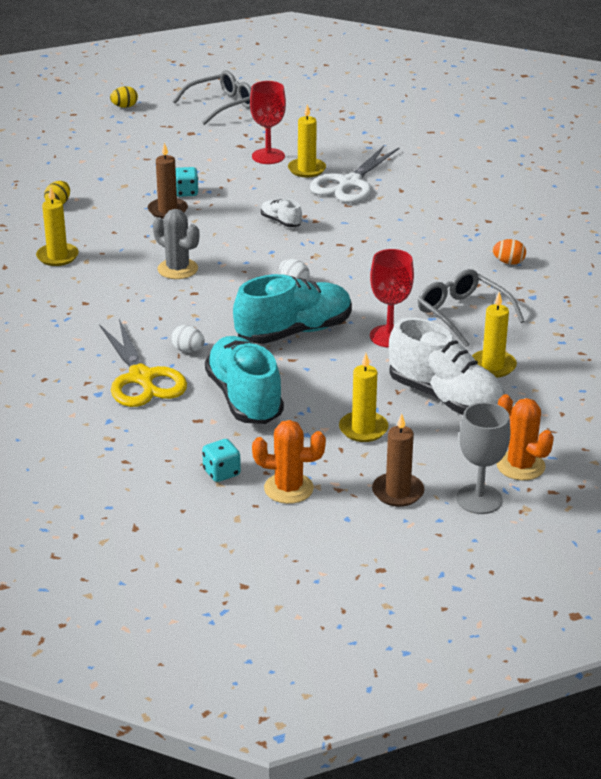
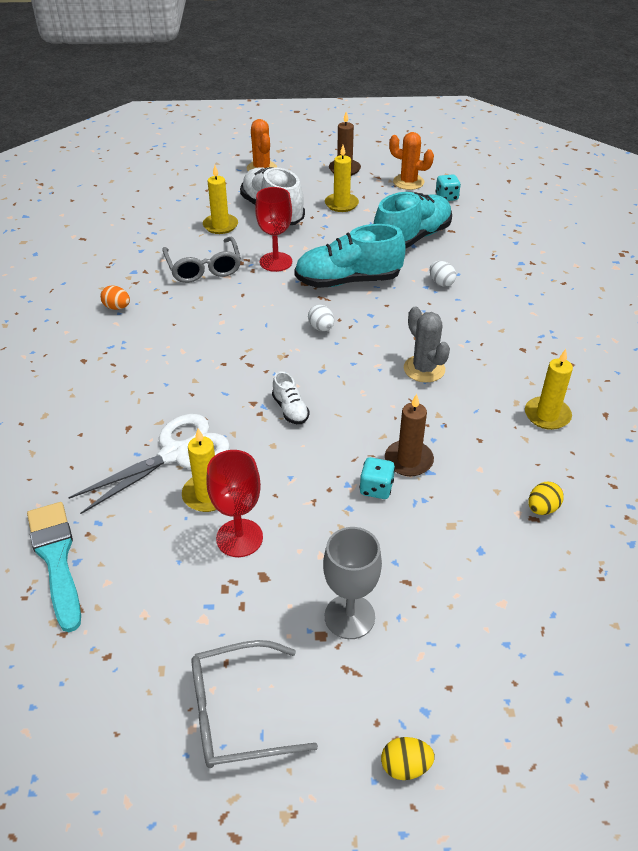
camera: 160 degrees left, 10 degrees up
yellow scissors [99,319,187,407] -> none
turquoise shoe [205,336,284,424] -> turquoise shoe turned 135 degrees counterclockwise [374,192,452,249]
grey goblet [456,402,511,514] -> grey goblet moved to [323,527,382,639]
none -> turquoise brush [27,502,81,632]

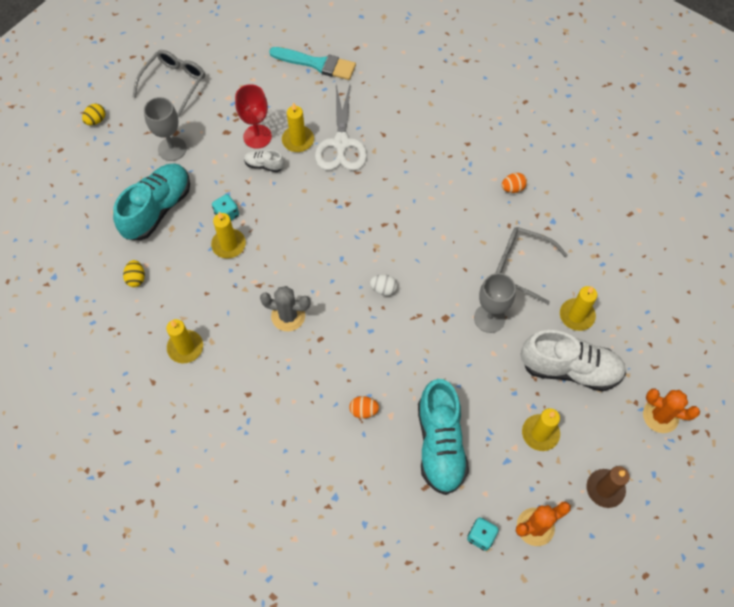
camera: 130 degrees right, 20 degrees up
red goblet [255,187,292,272] -> grey goblet [474,273,516,333]
white shoe [272,371,310,424] -> white shoe moved to [244,150,284,172]
turquoise shoe [294,224,405,288] -> turquoise shoe moved to [113,163,190,240]
brown candle [385,394,434,476] -> yellow candle [211,212,246,259]
white egg [430,261,456,287] -> orange egg [349,396,379,419]

